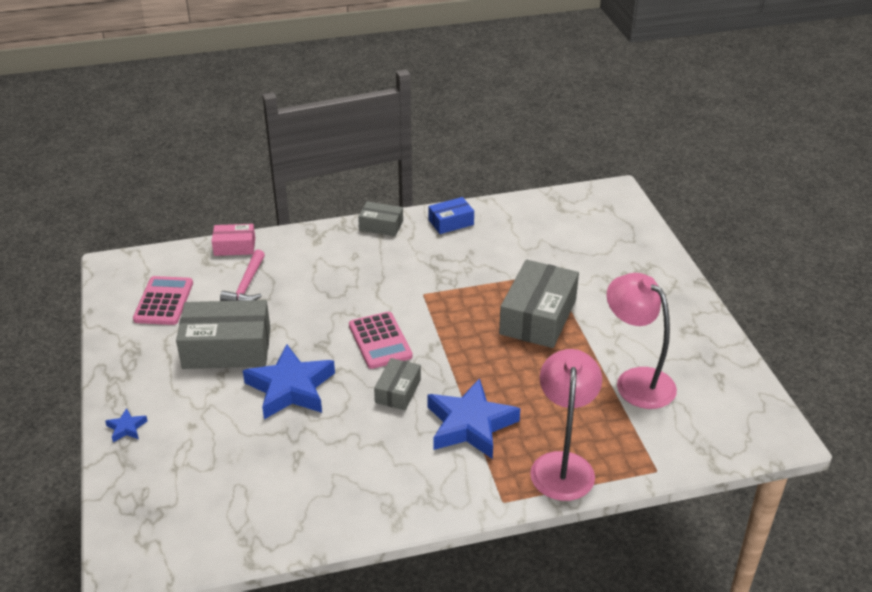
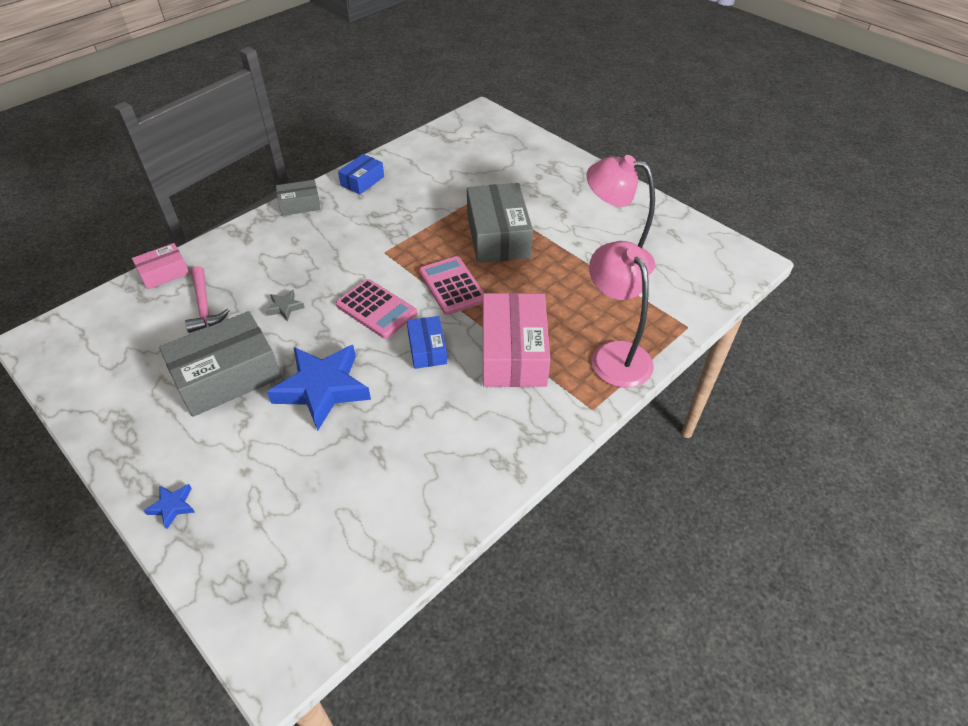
camera: 30 degrees left, 10 degrees up
pink calculator [133,276,193,325] -> pink calculator moved to [419,256,484,315]
grey box [374,358,421,410] -> blue box [407,316,447,369]
blue star [427,378,520,459] -> pink box [483,293,550,387]
none -> grey star [265,290,305,321]

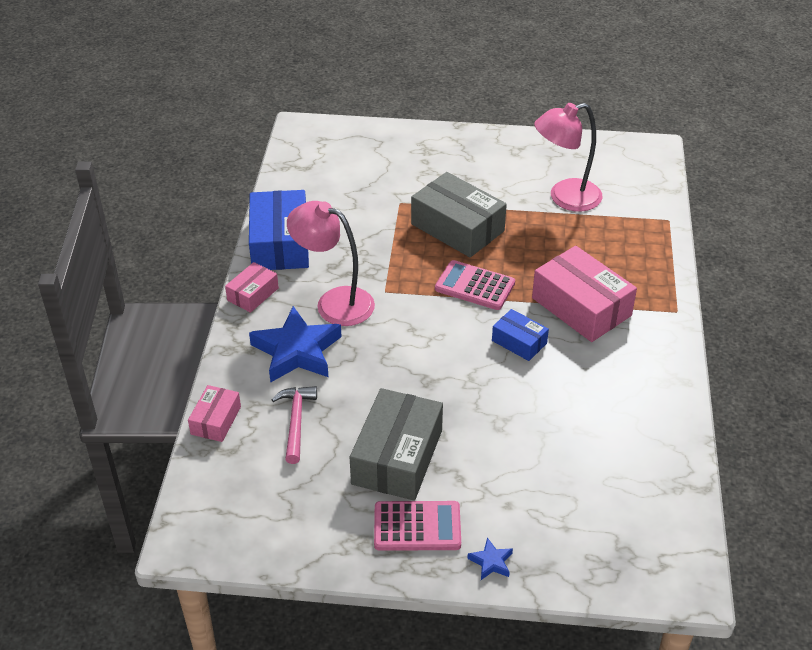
camera: 40 degrees left, 5 degrees down
pink hammer [185,266,230,333] -> pink hammer turned 120 degrees counterclockwise [271,386,317,464]
grey star [265,290,305,321] -> none
blue star [267,345,371,431] -> blue star moved to [249,306,342,383]
grey box [276,180,321,216] -> pink box [225,262,279,313]
pink calculator [336,279,417,339] -> pink calculator moved to [374,501,461,551]
blue box [338,154,384,195] -> blue box [249,190,309,270], size x1.88
pink lamp [589,241,654,388] -> pink lamp moved to [287,201,375,326]

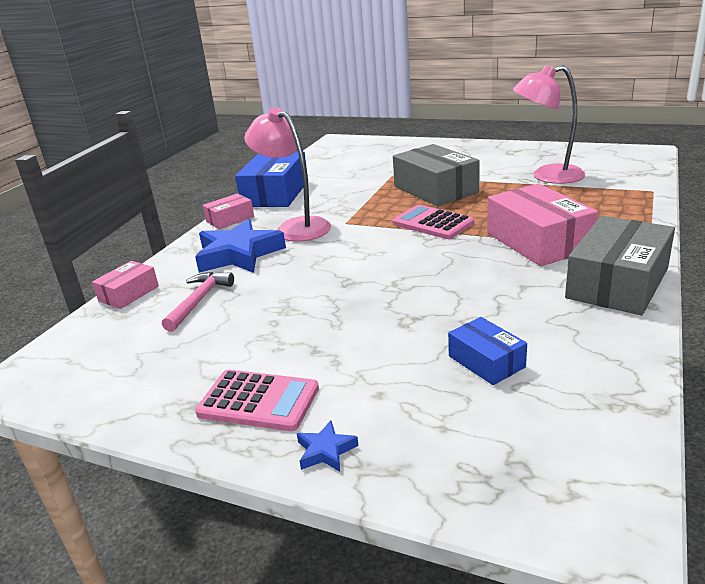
camera: 20 degrees right, 15 degrees down
grey box [350,388,443,501] -> grey box moved to [565,216,675,315]
blue box [492,309,549,361] -> blue box moved to [448,317,527,385]

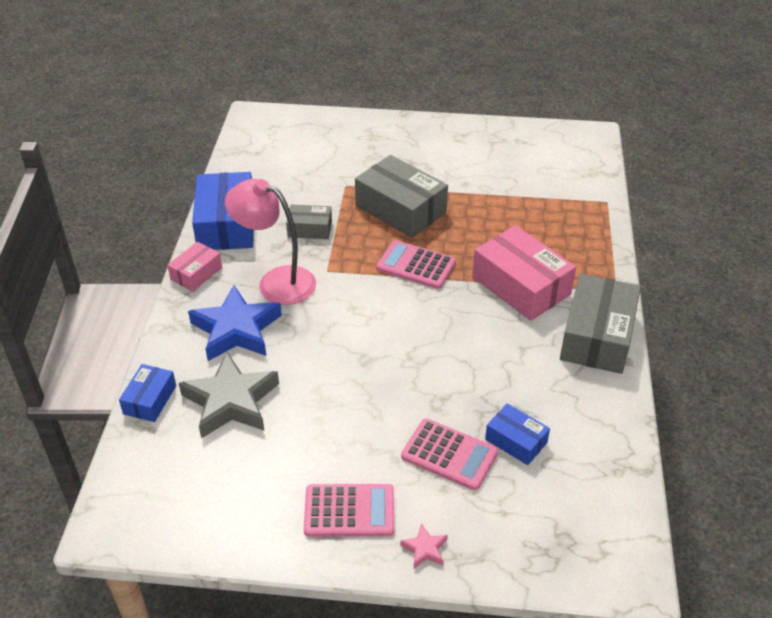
camera: 20 degrees left, 15 degrees up
pink box [92,261,159,309] -> blue box [119,364,176,422]
pink hammer [162,272,234,332] -> grey star [179,352,279,438]
blue star [297,420,359,472] -> pink star [400,523,448,569]
pink lamp [513,65,585,184] -> none
none -> grey box [286,205,332,239]
none -> pink calculator [401,418,498,490]

